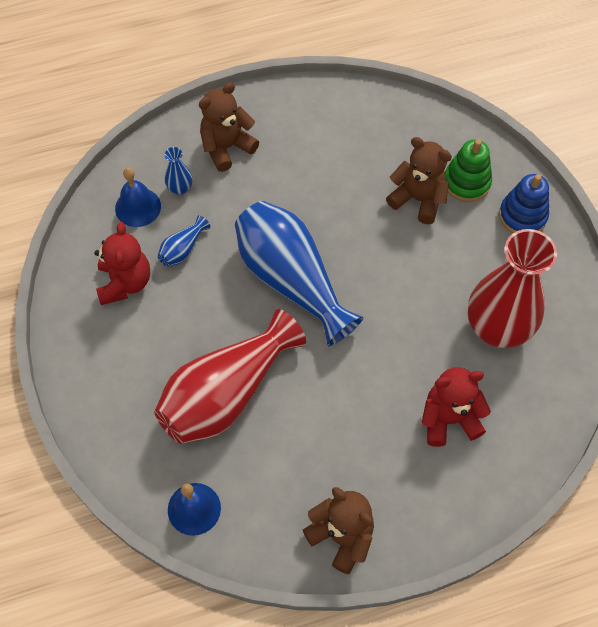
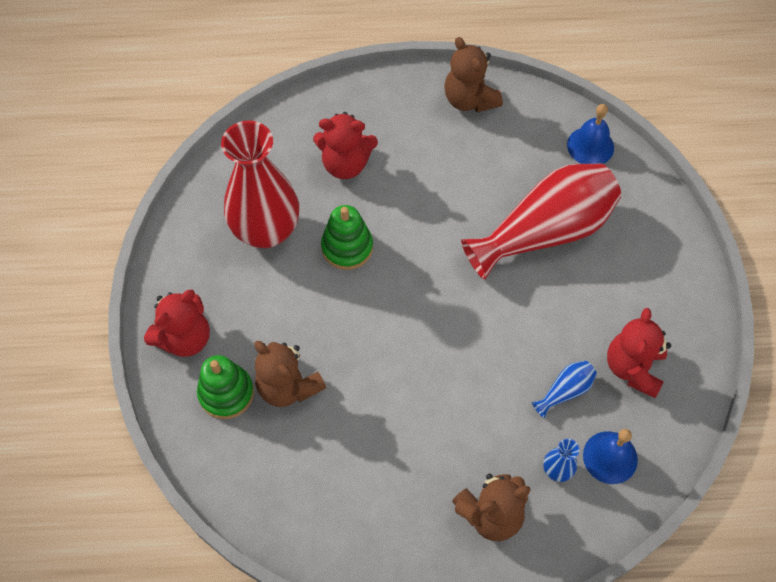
camera: 165 degrees left, 0 degrees up
blue vase [235,201,363,346] -> none
blue stacking toy [499,174,549,233] -> red teddy bear [144,289,210,357]
none -> green stacking toy [321,205,373,270]

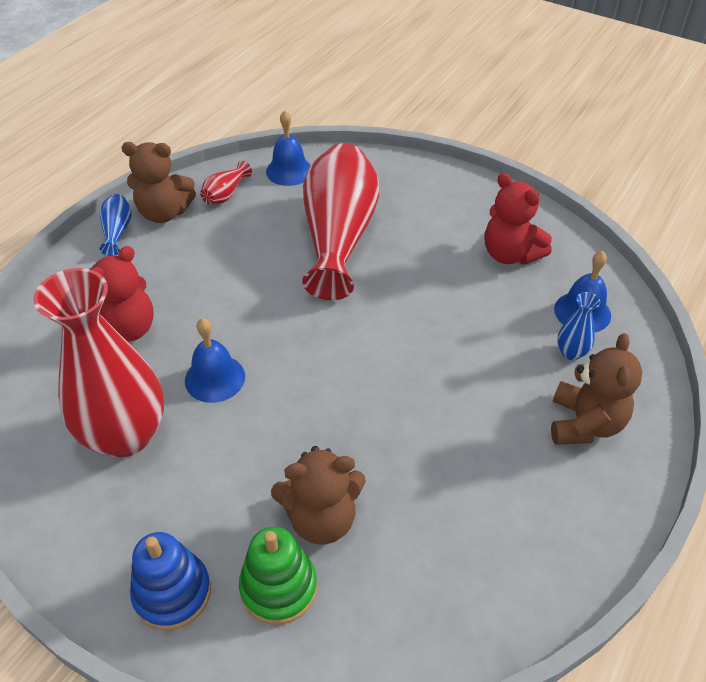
camera: 55 degrees left, 15 degrees down
red teddy bear [144,289,210,357] -> blue stacking toy [130,532,211,631]
green stacking toy [321,205,373,270] -> blue bell [185,318,245,403]
blue vase [532,361,597,418] -> blue vase moved to [99,194,131,256]
none -> red vase [200,161,252,204]

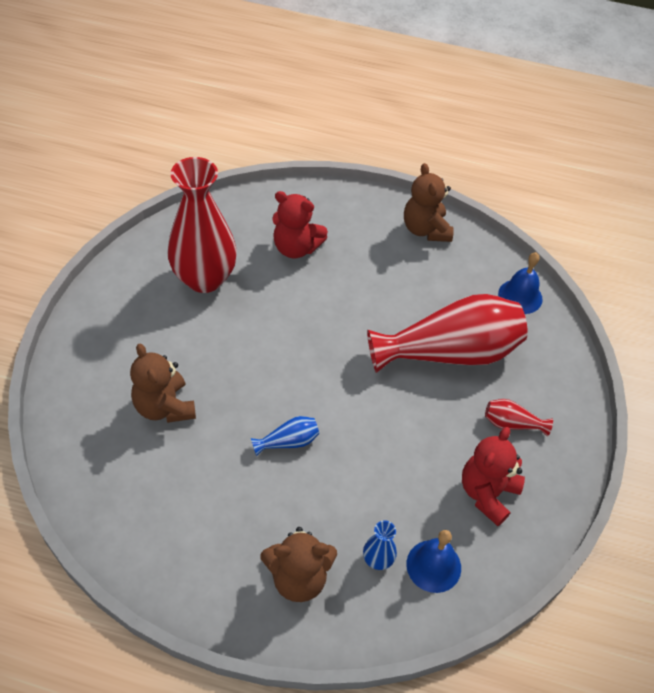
camera: 70 degrees right, 5 degrees up
blue vase [99,194,131,256] -> blue vase moved to [251,416,319,456]
blue stacking toy [130,532,211,631] -> none
blue bell [185,318,245,403] -> none
red vase [200,161,252,204] -> red vase moved to [485,399,553,436]
green stacking toy [239,527,317,625] -> none

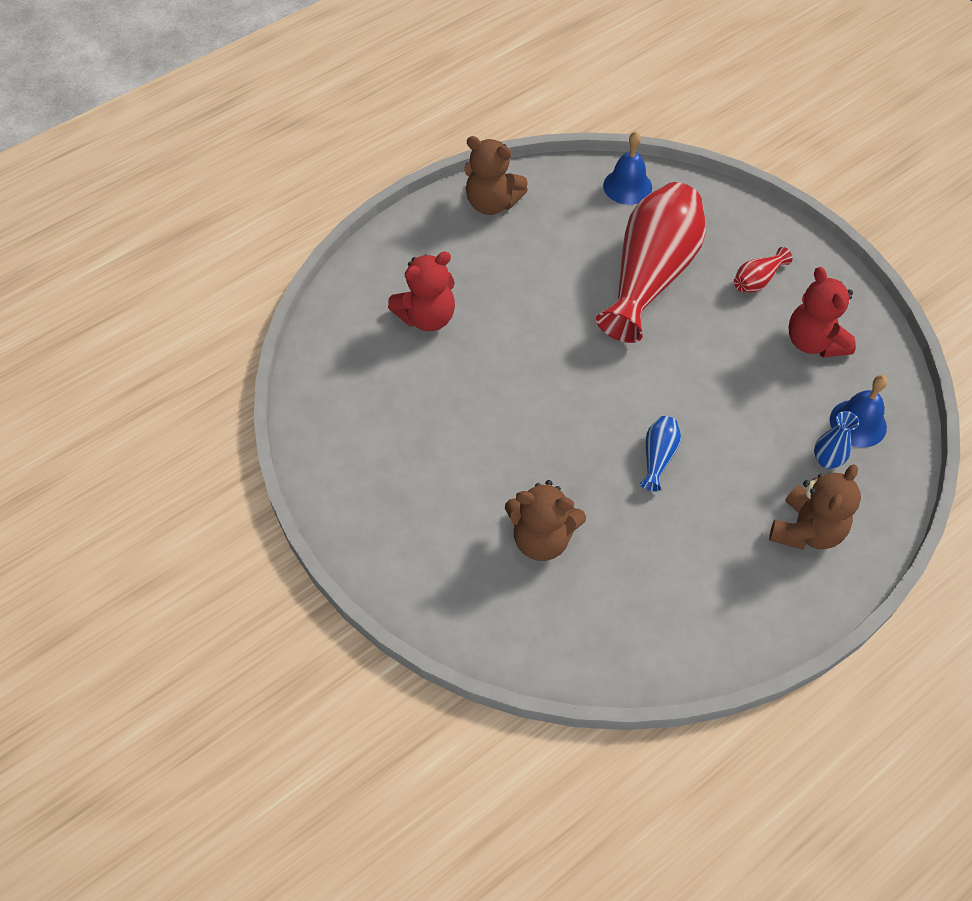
camera: 50 degrees left, 5 degrees up
red vase [168,157,237,293] -> none

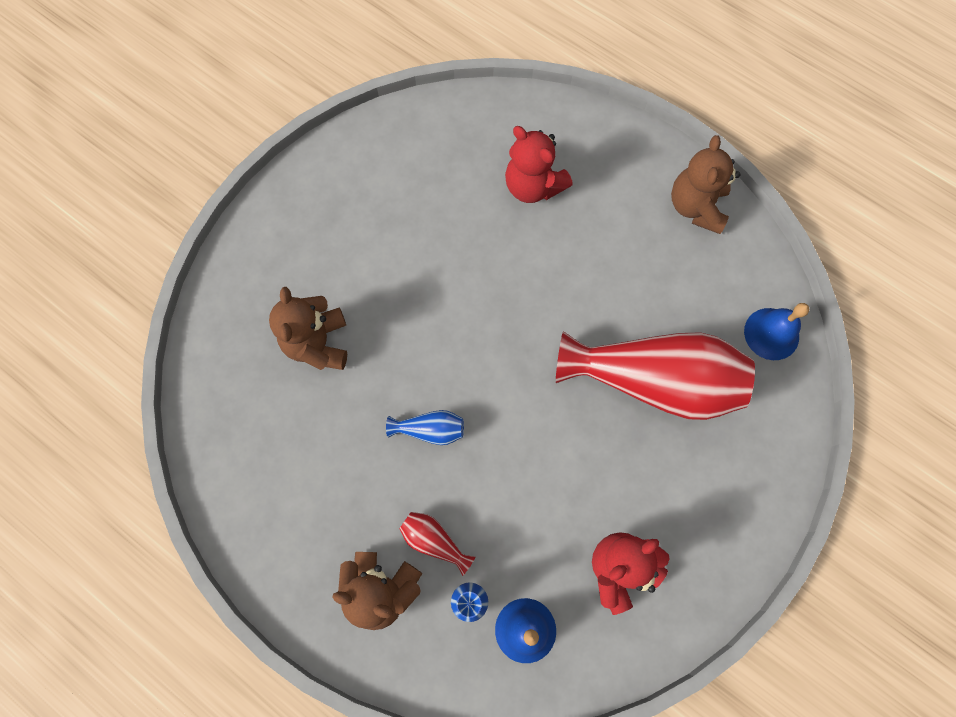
camera: 75 degrees right, 15 degrees up
red vase [734,247,793,293] -> red vase moved to [399,512,475,576]

